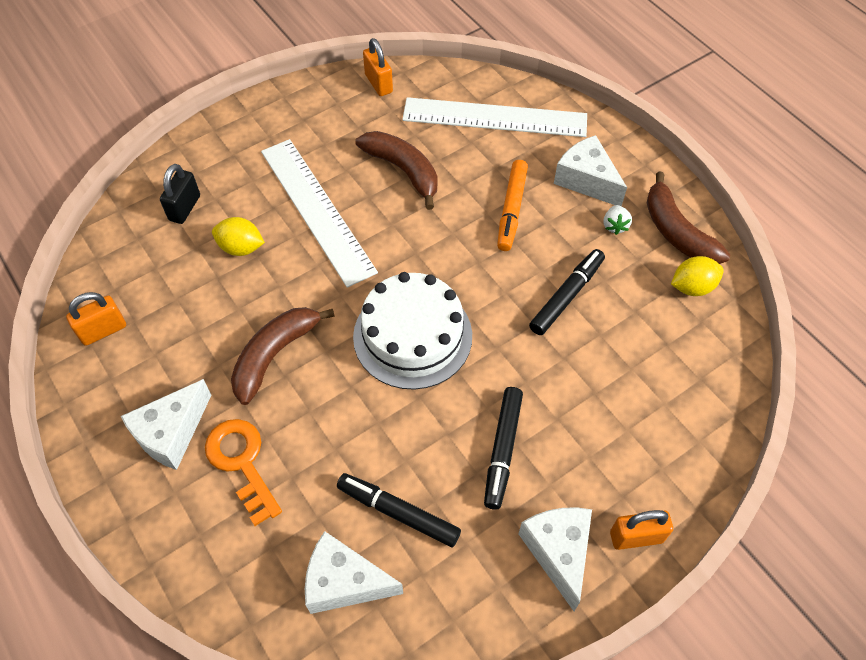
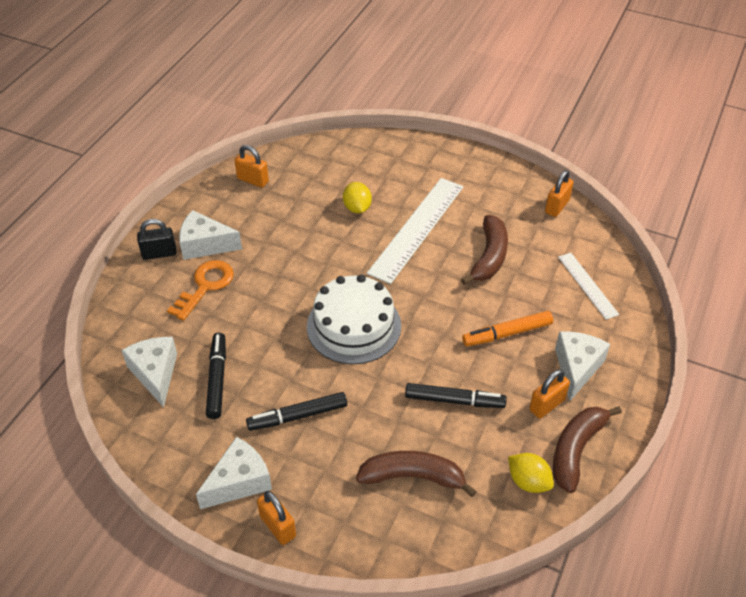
camera: 60 degrees right, 10 degrees down
black padlock [160,164,200,224] -> black padlock moved to [137,219,176,260]
brown banana [231,307,335,405] -> brown banana moved to [356,451,477,497]
white ruler [402,97,587,137] -> white ruler [558,253,619,320], size x0.55
white strawberry [604,205,632,235] -> orange padlock [529,369,570,418]

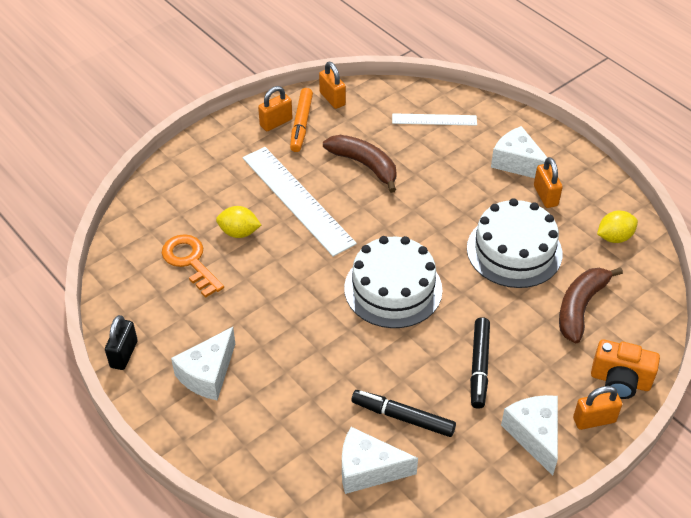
camera: 65 degrees left, 0 degrees up
black padlock [137,219,176,260] -> black padlock moved to [105,315,138,370]
orange key [167,260,234,321] -> orange key moved to [162,234,224,298]
orange padlock [234,145,269,188] -> orange padlock moved to [258,86,292,131]
black marker [405,383,507,408] -> white cake [467,198,562,288]
orange marker [462,311,553,346] -> orange marker moved to [290,88,313,152]
brown banana [553,406,622,493] -> none
none -> orange camera [591,339,660,399]

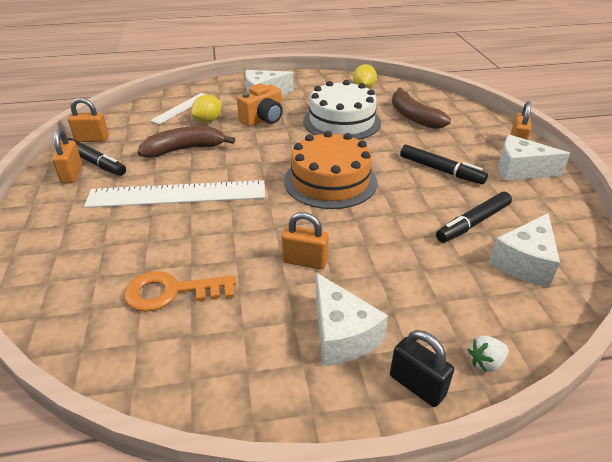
camera: 60 degrees left, 10 degrees down
black padlock [105,315,138,370] -> black padlock moved to [390,330,454,407]
yellow lemon [216,206,261,238] -> yellow lemon moved to [191,95,222,123]
orange marker [290,88,313,152] -> black marker [67,138,126,176]
white cake [344,236,443,328] -> orange cake [284,131,377,209]
orange padlock [534,157,563,208] -> orange padlock moved to [282,212,329,270]
orange camera [591,339,660,399] -> orange camera moved to [237,83,283,127]
none -> white strawberry [468,335,509,372]

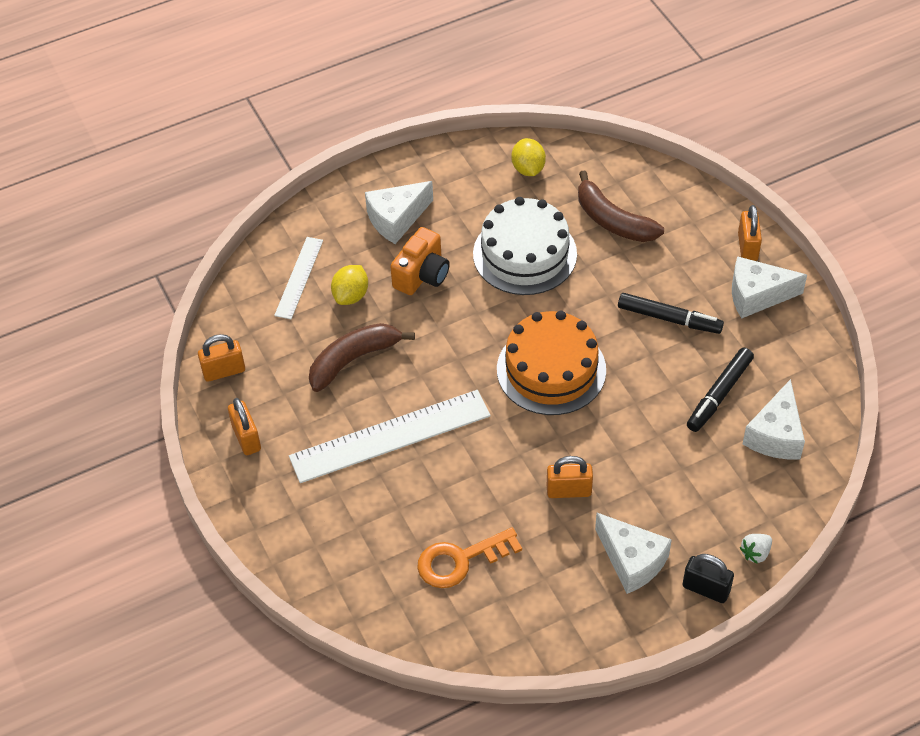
camera: 15 degrees left, 15 degrees up
black marker [67,138,126,176] -> none

